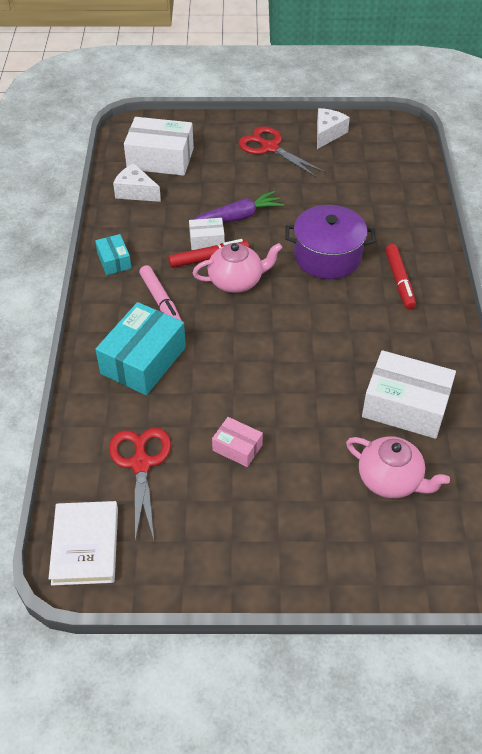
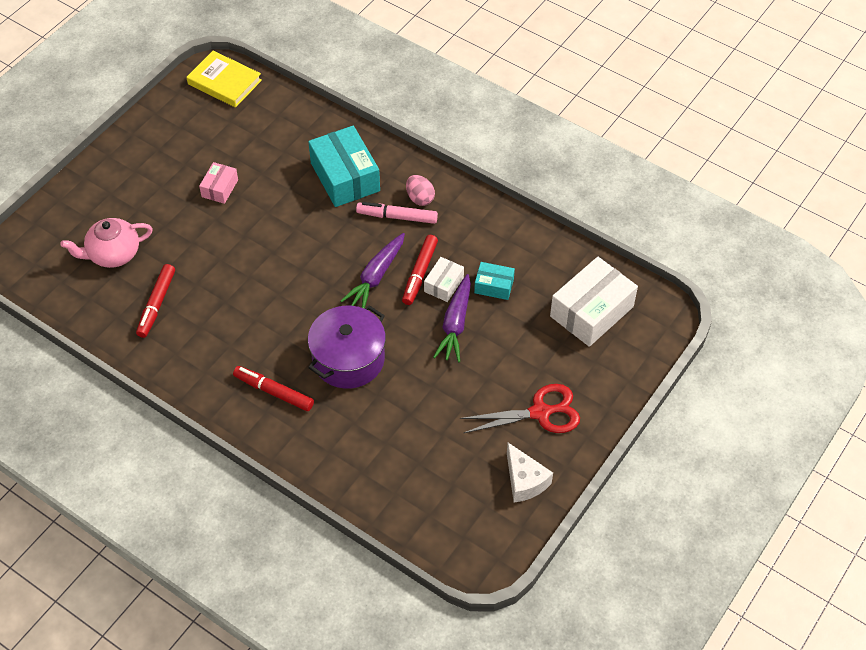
camera: 125 degrees right, 5 degrees up
white book [48,501,118,586] -> yellow book [187,51,262,108]
turquoise box [95,234,131,275] -> turquoise box moved to [474,262,515,300]
red scissors [109,428,171,541] -> none
white cheese [113,163,161,202] -> none
pink teapot [193,243,283,293] -> purple carrot [341,233,405,309]
pink box [212,417,263,467] -> pink box turned 45 degrees counterclockwise [199,162,238,204]
white box [362,350,456,439] -> red marker [136,264,175,338]
none -> pink egg [406,175,435,206]

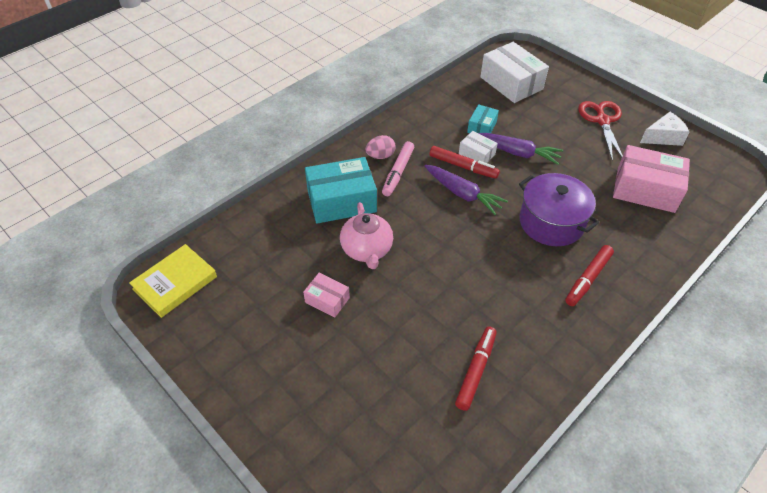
camera: 80 degrees left, 5 degrees down
pink teapot [60,218,153,268] -> pink teapot moved to [340,202,393,269]
red marker [136,264,175,338] -> red marker turned 90 degrees counterclockwise [455,327,497,411]
none -> pink box [613,145,690,213]

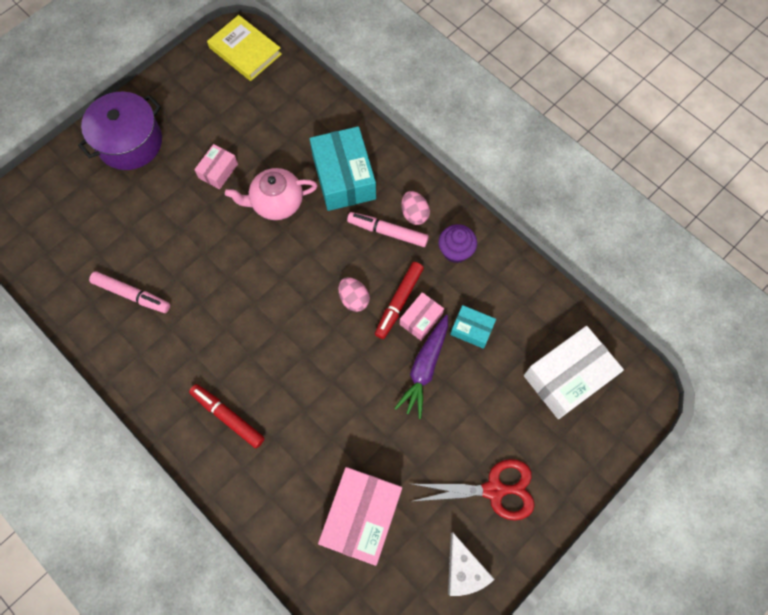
camera: 90 degrees right, 20 degrees up
purple carrot [425,165,508,215] -> pink egg [339,277,370,312]
red marker [455,327,497,411] -> pink marker [89,271,170,313]
white box [459,131,498,163] -> pink box [400,292,444,341]
purple pot [519,173,599,246] -> purple pot moved to [78,92,162,170]
none -> purple cupcake [438,224,477,263]

